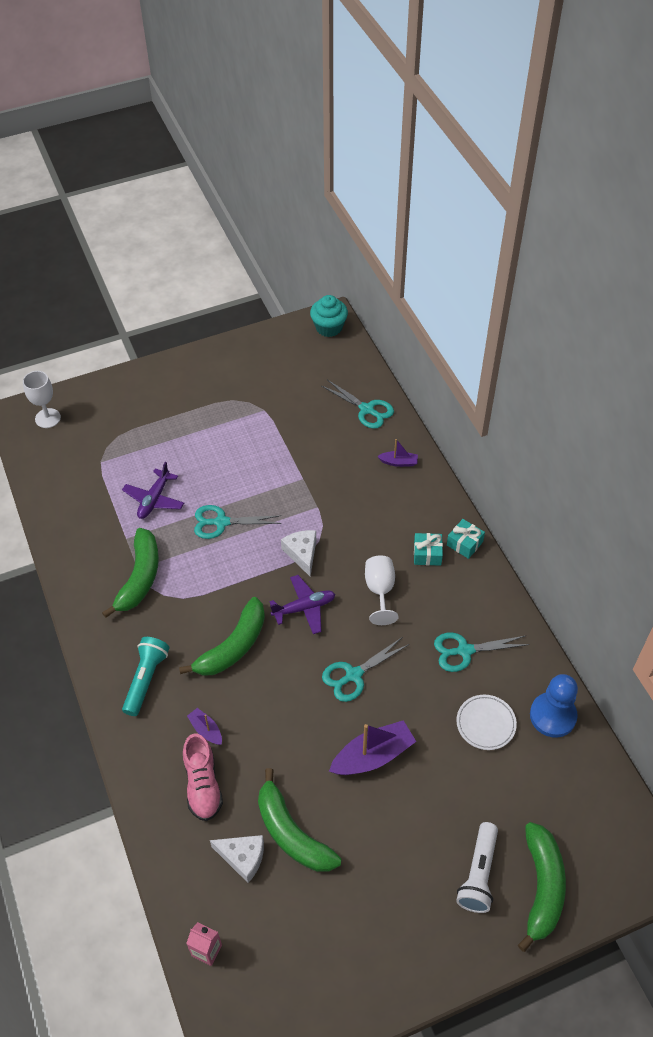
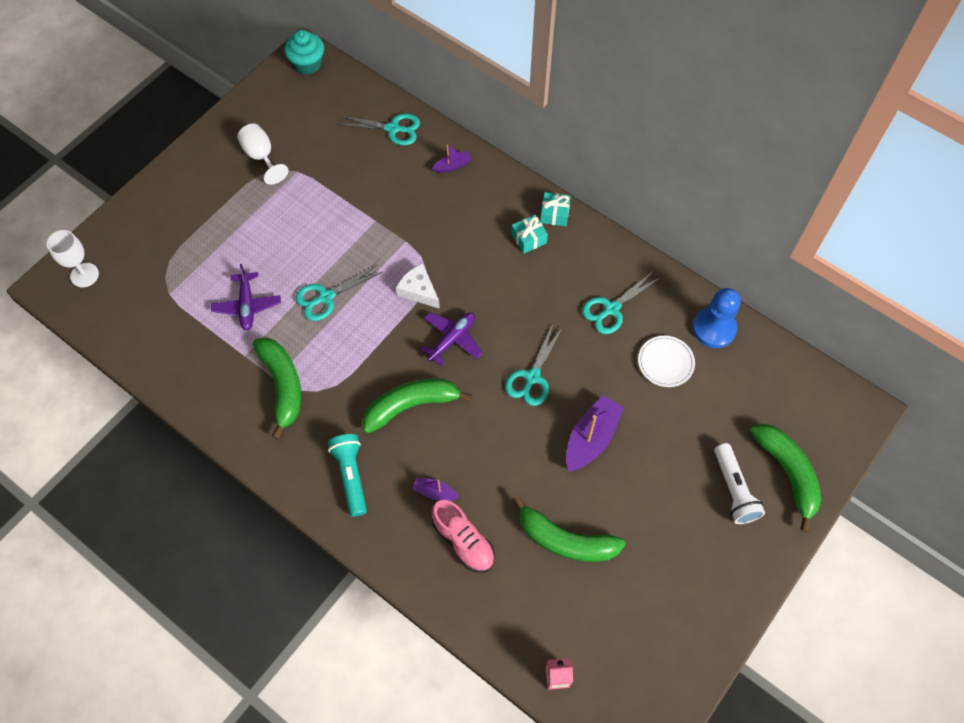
camera: 30 degrees left, 10 degrees up
green banana [179,597,265,676] -> green banana turned 120 degrees counterclockwise [363,378,473,434]
white cheese [210,835,264,883] -> none
white goblet [365,555,399,625] -> white goblet moved to [237,124,288,185]

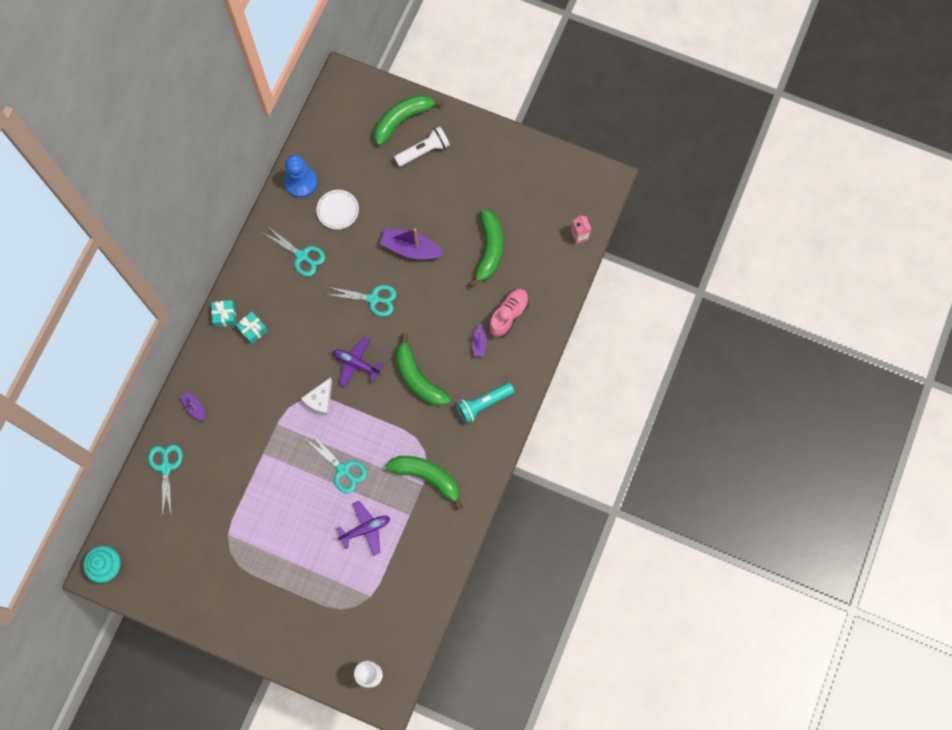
camera: 105 degrees left, 10 degrees up
white goblet [237,124,288,185] -> none
green banana [253,337,301,440] -> green banana turned 60 degrees clockwise [385,456,463,510]

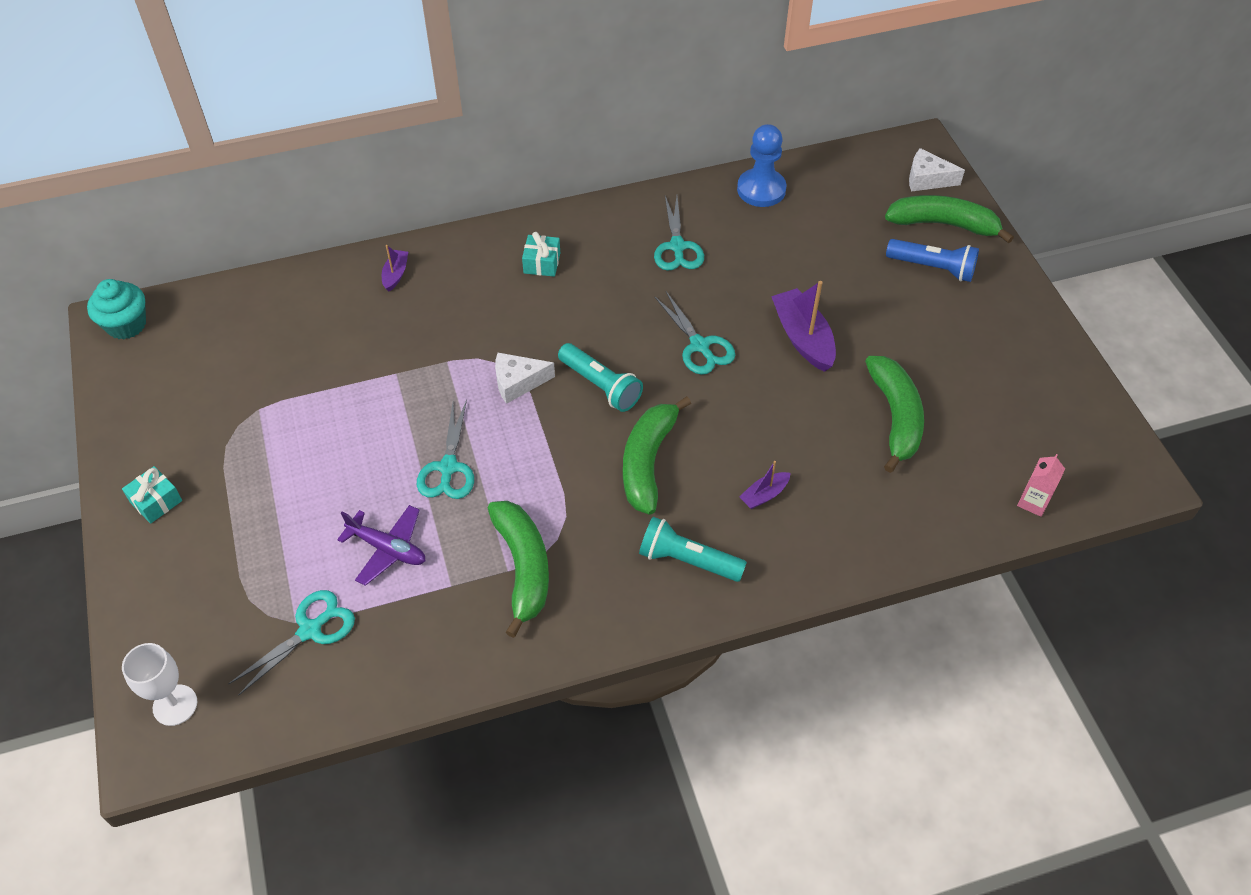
camera: 50 degrees right, 20 degrees down
turquoise scissors [148,444,183,518] -> turquoise scissors moved to [228,590,355,696]
turquoise gift [211,300,236,327] -> turquoise gift moved to [122,466,182,524]
white plate [317,190,359,229] -> none
purple plane [333,337,383,388] -> turquoise flashlight [558,343,643,412]
white flashlight [394,126,450,167] -> blue flashlight [886,239,979,282]
green banana [469,209,503,288] -> green banana turned 60 degrees counterclockwise [865,356,924,473]
pink shoe [488,289,529,337] -> none
none -> white cheese [909,148,965,192]

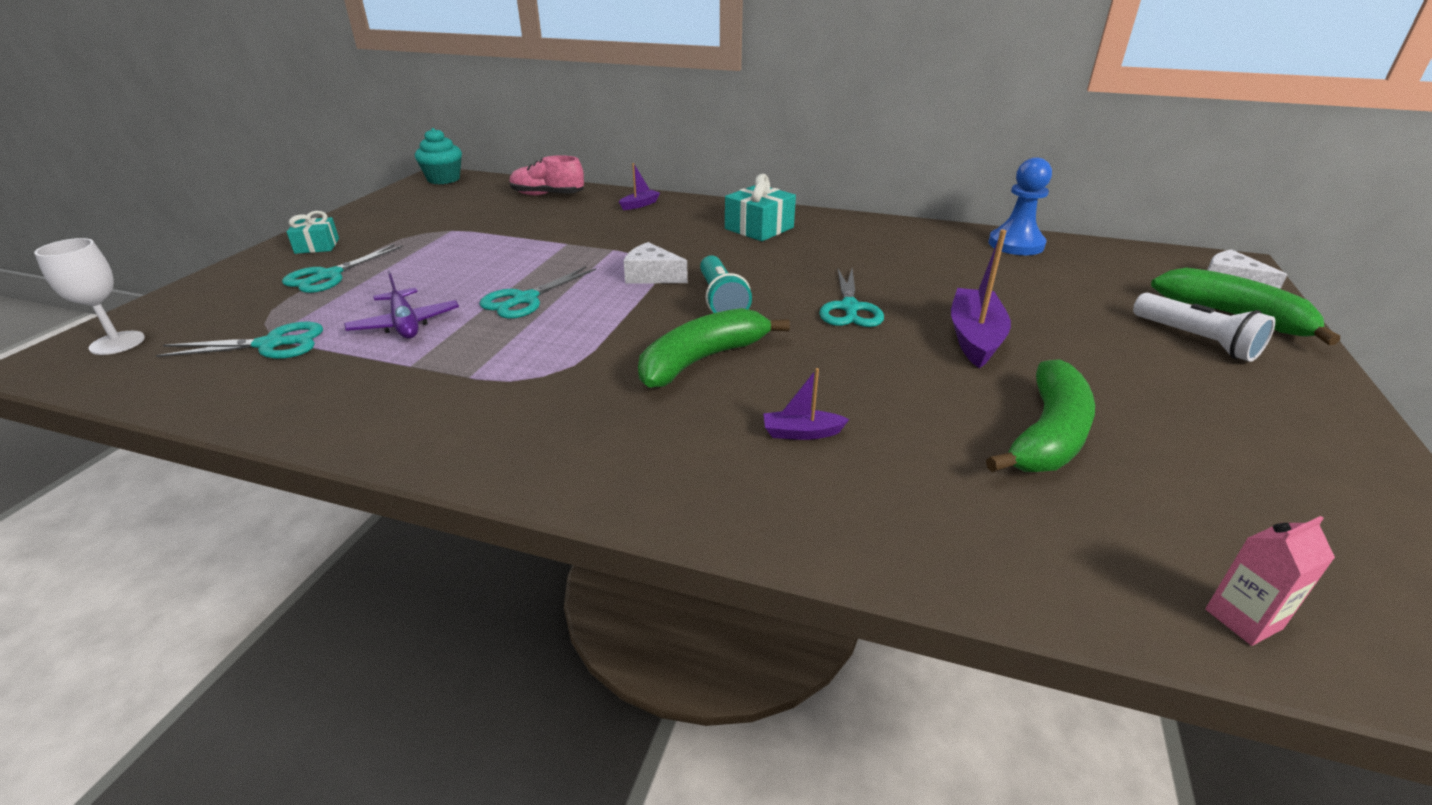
camera: 35 degrees right, 20 degrees down
green banana [488,501,549,638] -> none
turquoise gift [522,232,560,277] -> turquoise gift [725,174,796,241], size x1.56
turquoise flashlight [639,517,747,582] -> none
turquoise scissors [654,196,704,271] -> turquoise scissors moved to [282,244,403,293]
blue flashlight [886,239,979,282] -> white flashlight [1133,293,1275,362]
none -> pink shoe [509,155,584,195]

